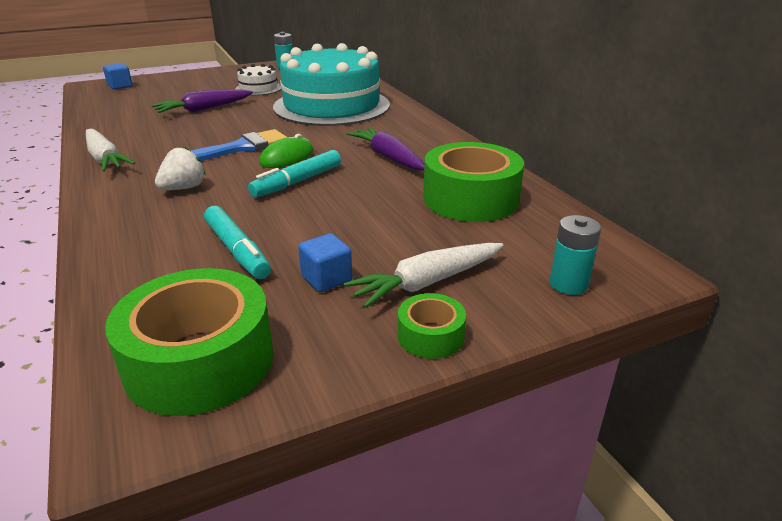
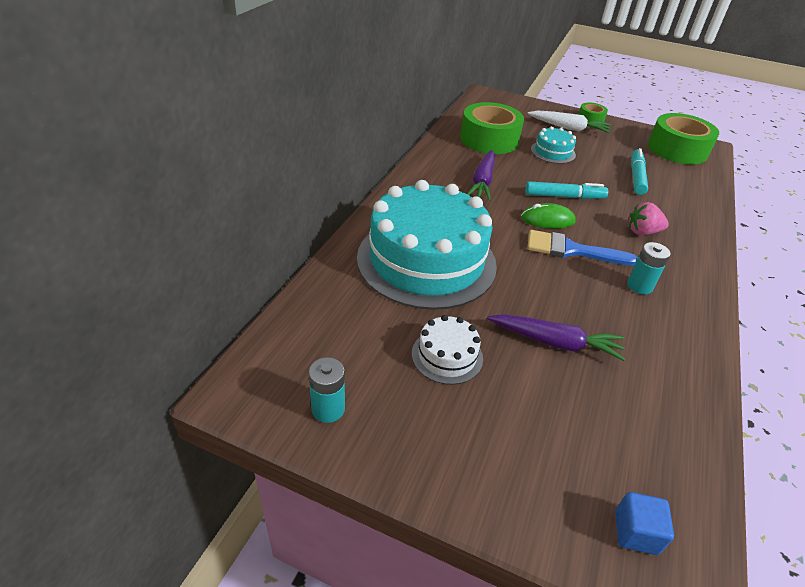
camera: 135 degrees left, 10 degrees up
white carrot [86,128,135,172] -> none
white strawberry [155,147,205,190] -> pink strawberry [629,202,669,235]
blue cube [298,233,352,292] -> none
turquoise battery [550,215,601,295] -> turquoise battery moved to [627,242,671,294]
none -> turquoise cake [531,126,576,164]

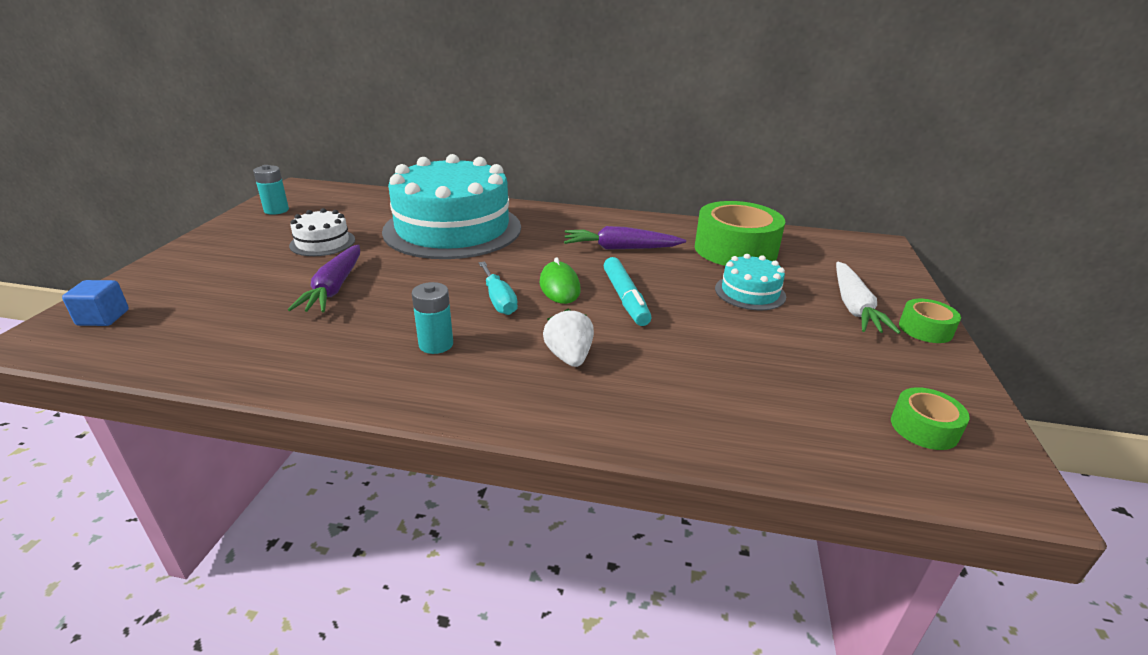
camera: 80 degrees right, 10 degrees down
blue brush [527,230,638,266] -> turquoise screwdriver [479,261,518,315]
pink strawberry [629,202,669,235] -> white strawberry [543,309,594,367]
turquoise marker [631,148,648,195] -> none
green tape [648,113,719,165] -> green tape [891,387,970,450], size x0.48

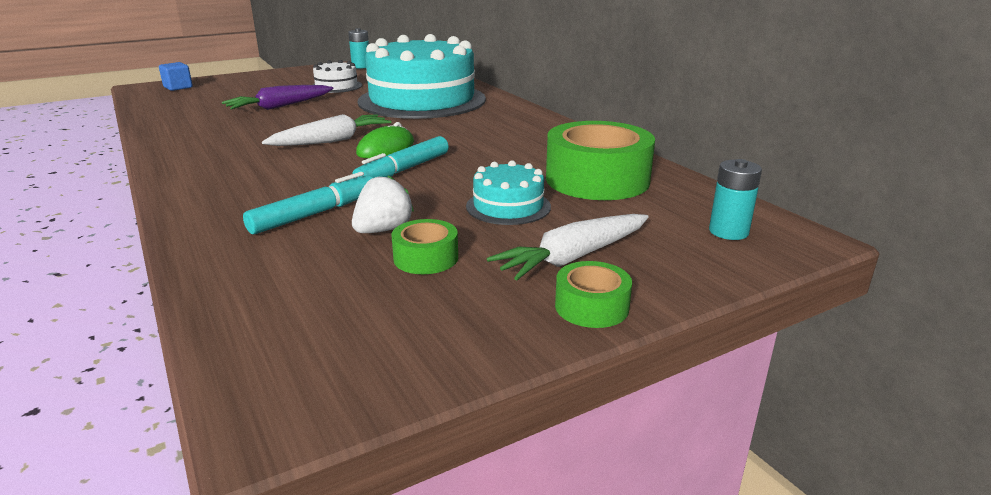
camera: 50 degrees right, 5 degrees down
turquoise battery [412,282,453,354] -> turquoise battery moved to [709,159,762,240]
turquoise screwdriver [479,261,518,315] -> white carrot [262,114,391,146]
white strawberry [543,309,594,367] -> white strawberry moved to [352,175,414,233]
purple carrot [564,226,686,250] -> none
green tape [891,387,970,450] -> green tape moved to [392,219,458,274]
none -> turquoise marker [243,172,373,235]

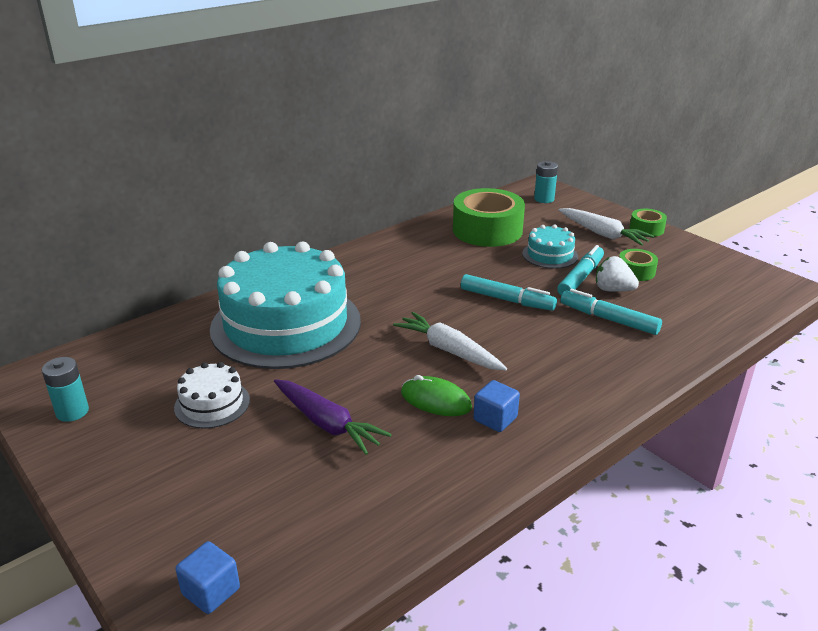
camera: 100 degrees left, 5 degrees up
green mouse [356,122,414,158] -> green mouse moved to [401,375,472,416]
none -> blue cube [473,380,520,432]
none -> turquoise marker [557,245,604,295]

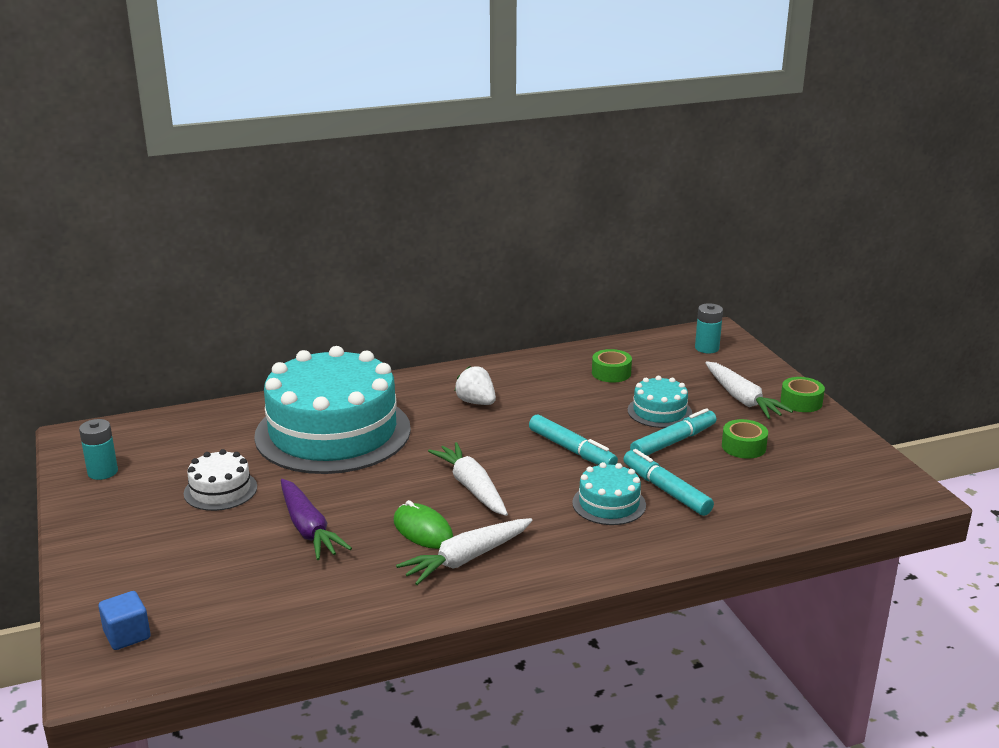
camera: 20 degrees right, 5 degrees down
green tape [453,188,525,247] -> green tape [592,349,632,383], size x0.48
blue cube [473,380,520,432] -> white carrot [396,518,533,585]
white strawberry [596,256,639,292] -> white strawberry moved to [455,366,496,405]
none -> turquoise cake [572,462,646,525]

